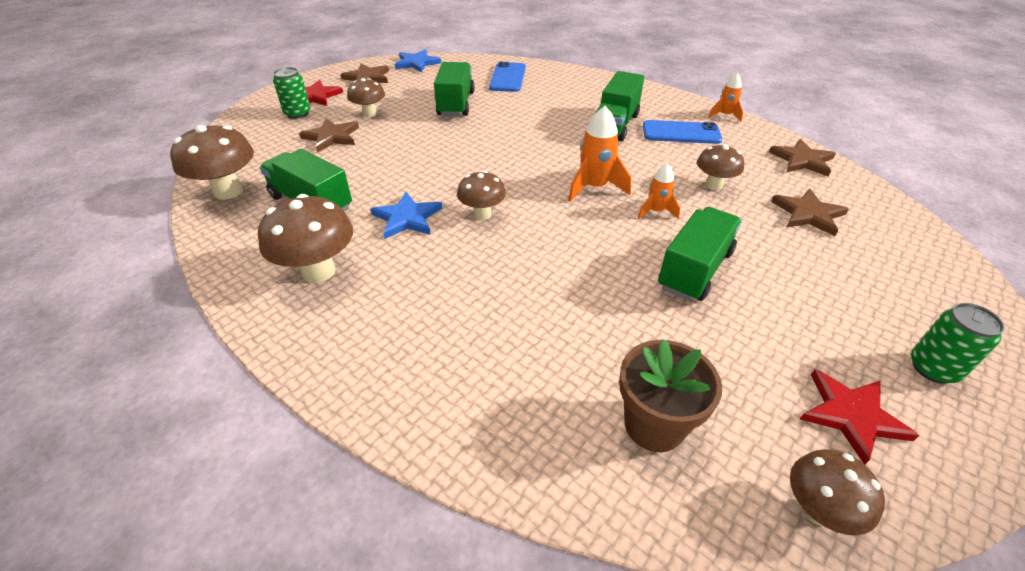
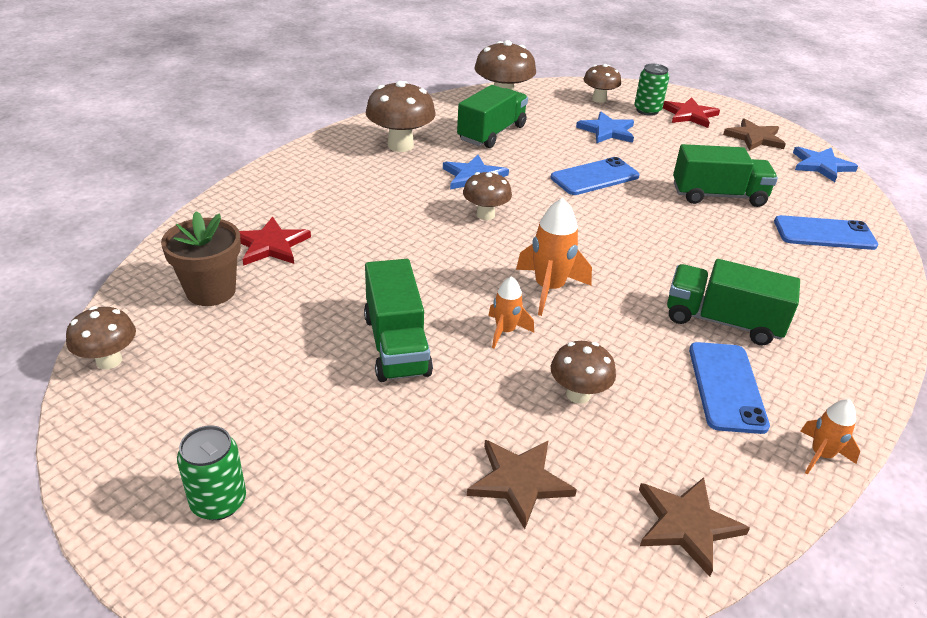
camera: 85 degrees right, 5 degrees down
brown star [299,118,359,152] -> blue star [576,112,634,144]
brown mushroom [347,78,385,117] -> brown mushroom moved to [584,64,621,103]
green truck [658,207,742,301] -> green truck turned 45 degrees clockwise [364,259,433,382]
red star [800,369,919,465] -> red star moved to [239,217,311,266]
none -> blue phone [551,157,640,195]

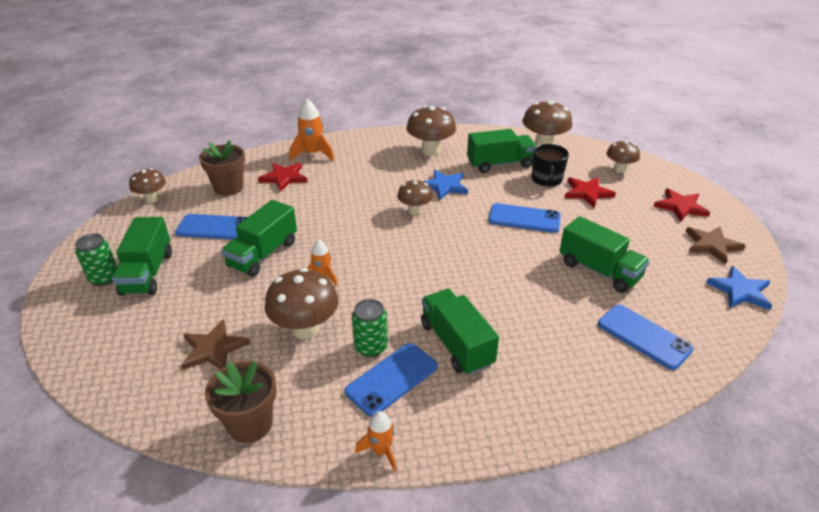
camera: 45 degrees right, 0 degrees up
orange rocket [516,198,592,316] -> orange rocket moved to [289,99,334,161]
brown mushroom [551,341,616,404] -> brown mushroom [265,268,339,340], size x1.60
blue star [576,112,634,144] -> red star [564,177,616,208]
green can [634,64,669,116] -> green can moved to [352,299,388,357]
brown star [639,477,750,577] -> brown flower pot [205,361,277,443]
none -> green truck [112,217,172,296]
none -> blue phone [175,214,248,240]
none -> black mug [531,144,569,187]

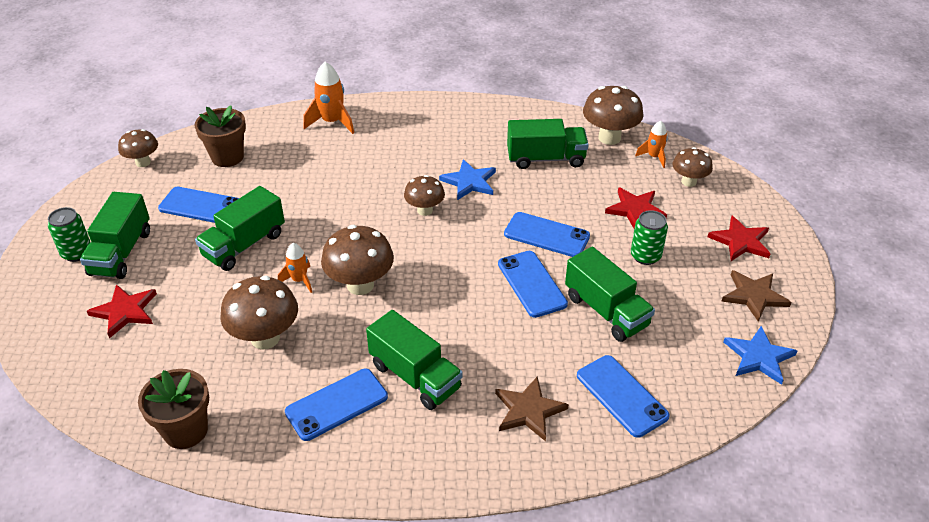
camera: 10 degrees right, 5 degrees up
brown star [181,319,250,370] -> brown star moved to [495,376,569,441]
red star [258,163,308,192] -> red star moved to [87,284,157,338]
green can [352,299,388,357] -> green can moved to [631,210,668,265]
orange rocket [355,411,396,472] -> orange rocket moved to [635,121,668,168]
brown mushroom [406,106,456,156] -> brown mushroom moved to [321,225,394,295]
green truck [421,289,499,375] -> green truck turned 150 degrees clockwise [366,310,463,410]
black mug [531,144,569,187] -> none
none -> blue phone [498,251,568,318]

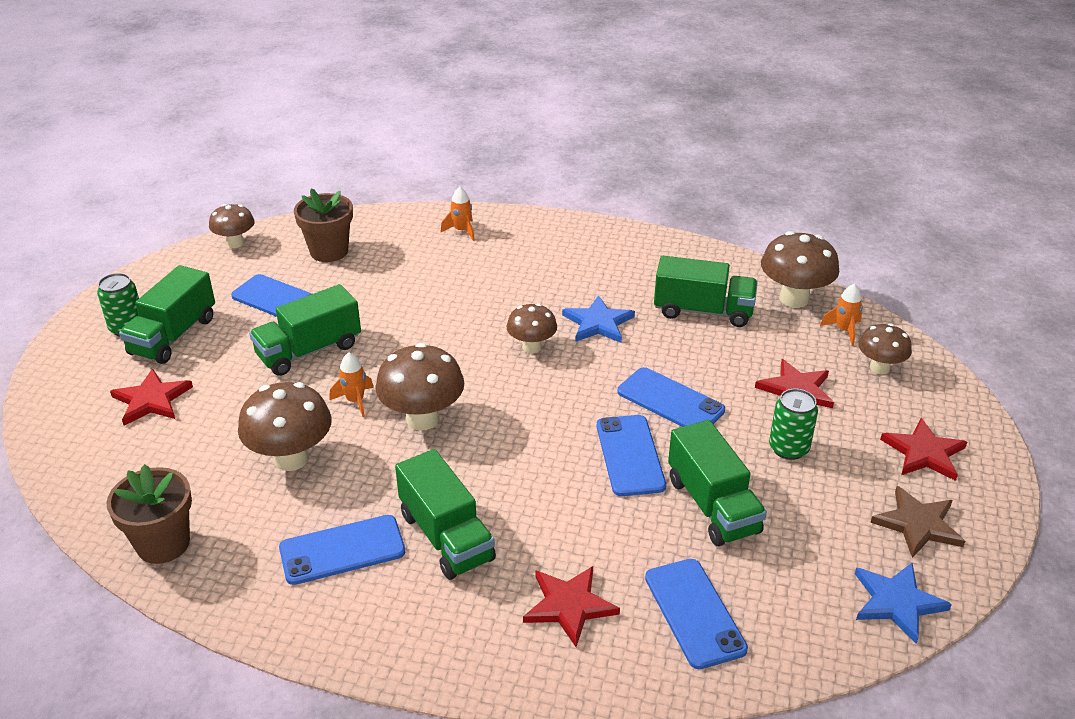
camera: 15 degrees right, 5 degrees down
orange rocket [303,62,354,134] -> orange rocket [441,187,475,241], size x0.61
brown star [495,376,569,441] -> red star [523,566,620,647]

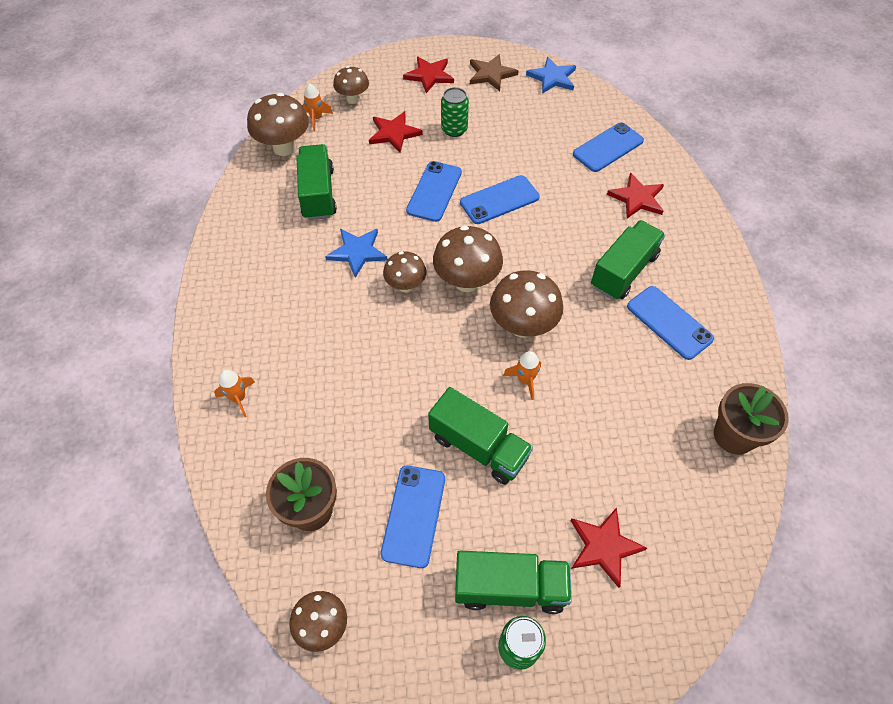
camera: 110 degrees left, 20 degrees up
brown mushroom [238,382,332,471] -> brown mushroom moved to [433,226,503,292]
green truck [668,420,767,546] -> none

